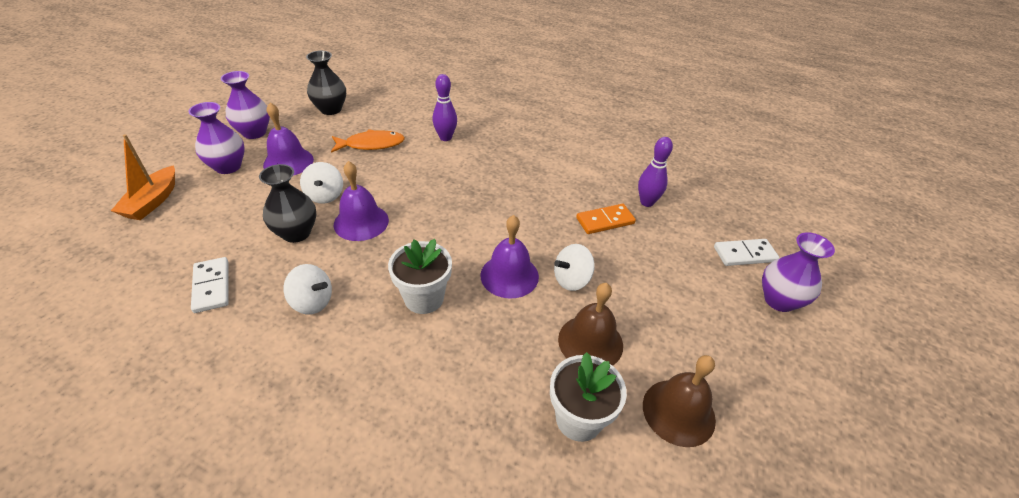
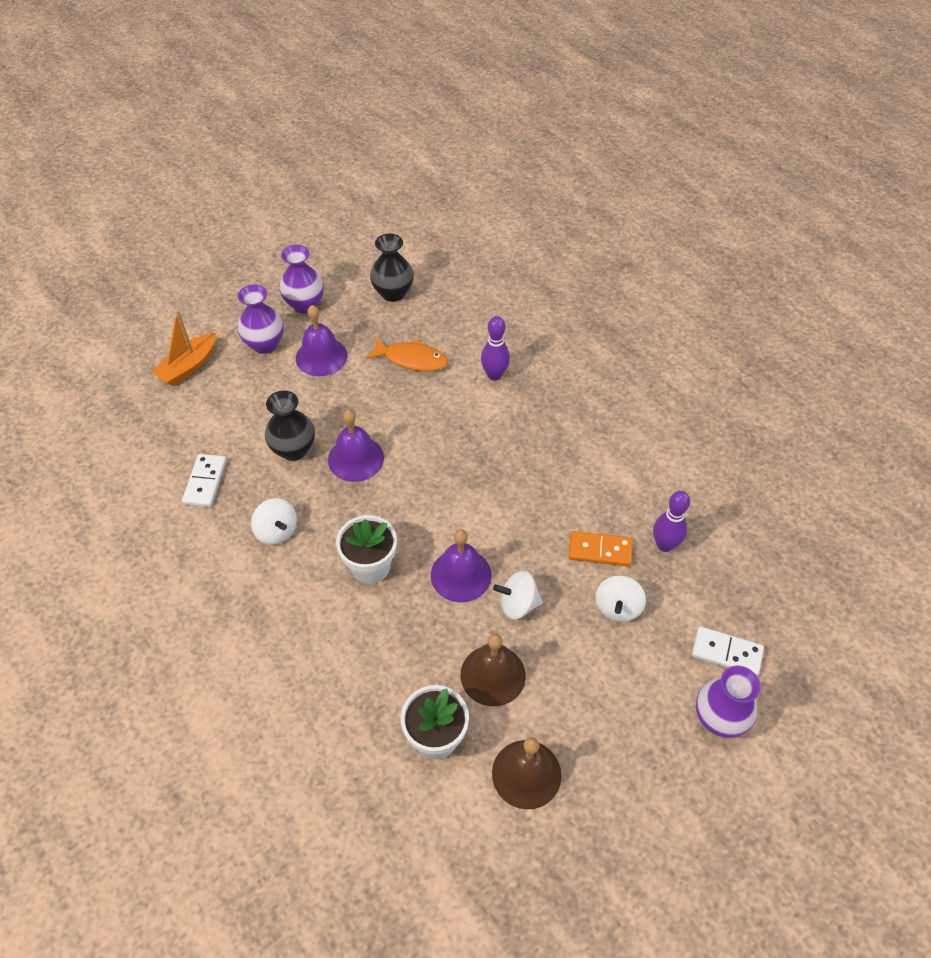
camera: 30 degrees right, 10 degrees up
white spinning top [300,162,343,204] -> white spinning top moved to [595,575,646,622]

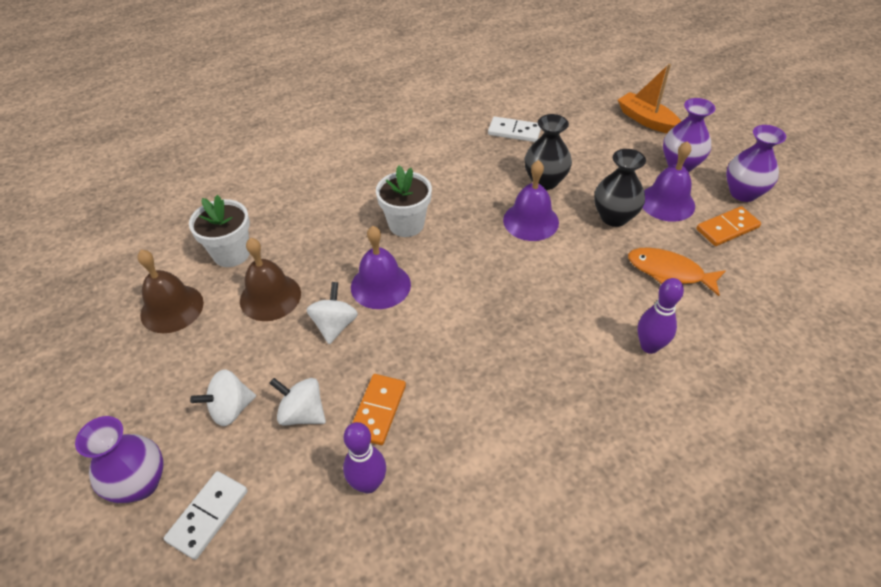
camera: 100 degrees right, 5 degrees down
white spinning top [251,498,297,545] -> white spinning top moved to [190,369,256,426]
orange fish [366,337,448,371] -> orange fish turned 90 degrees clockwise [628,247,725,296]
black vase [370,233,414,302] -> black vase moved to [594,149,646,227]
none -> orange domino [696,206,761,246]

